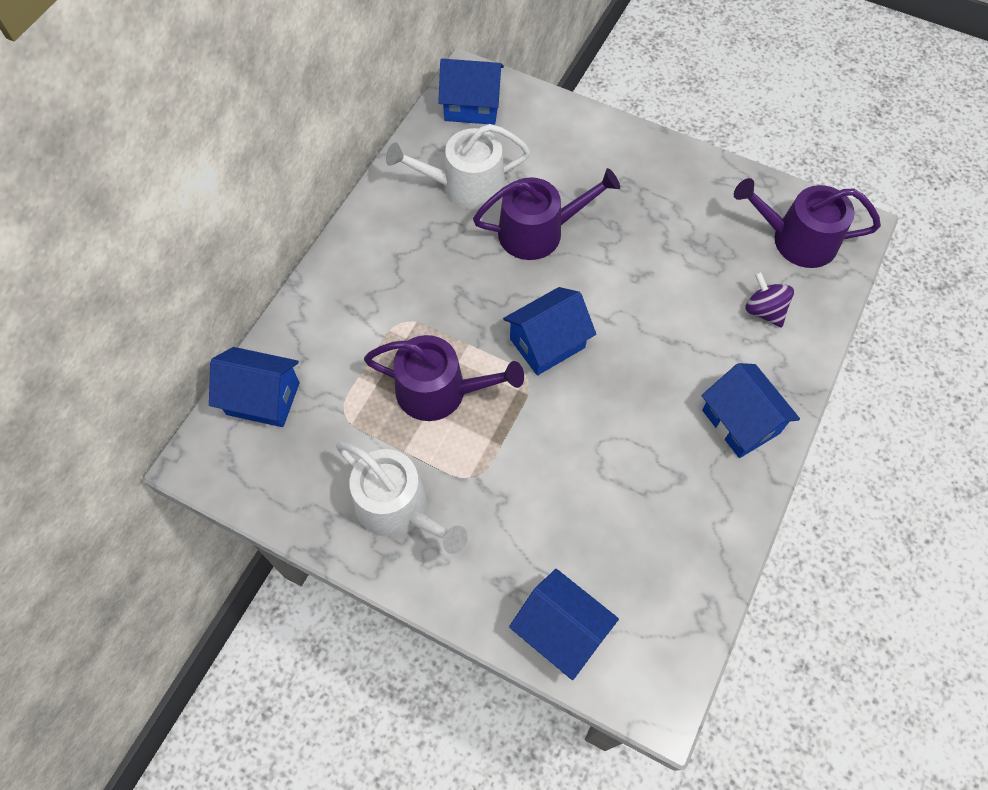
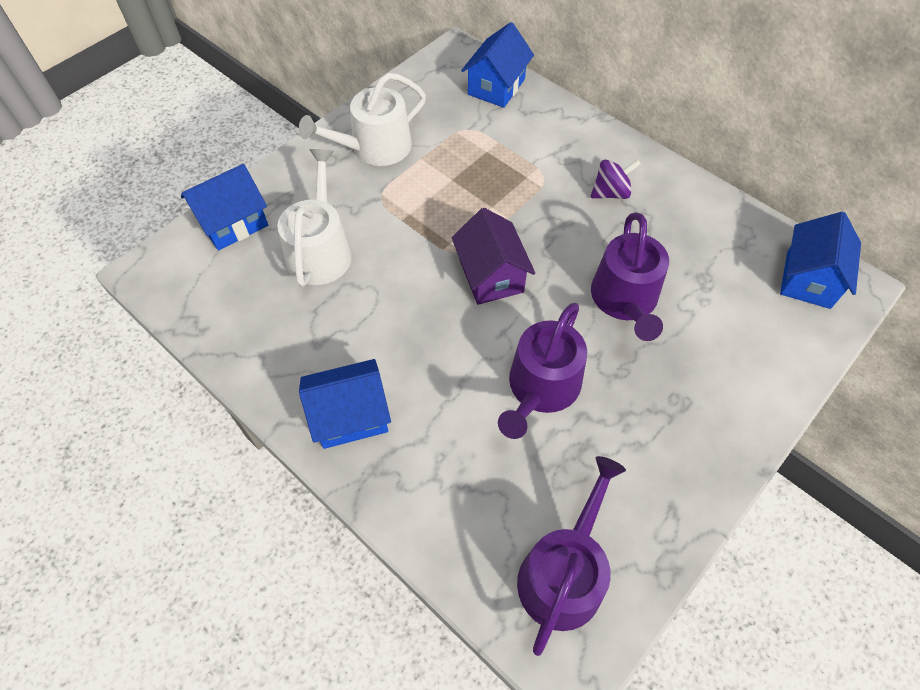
camera: 105 degrees right, 5 degrees down
purple watering can [364,335,524,421] -> purple watering can moved to [498,303,587,439]
white watering can [386,124,530,210] -> white watering can moved to [277,149,352,287]
blue house [503,287,596,375] -> purple house [452,208,535,305]
purple spinning top [745,272,794,327] -> purple spinning top moved to [591,159,641,199]

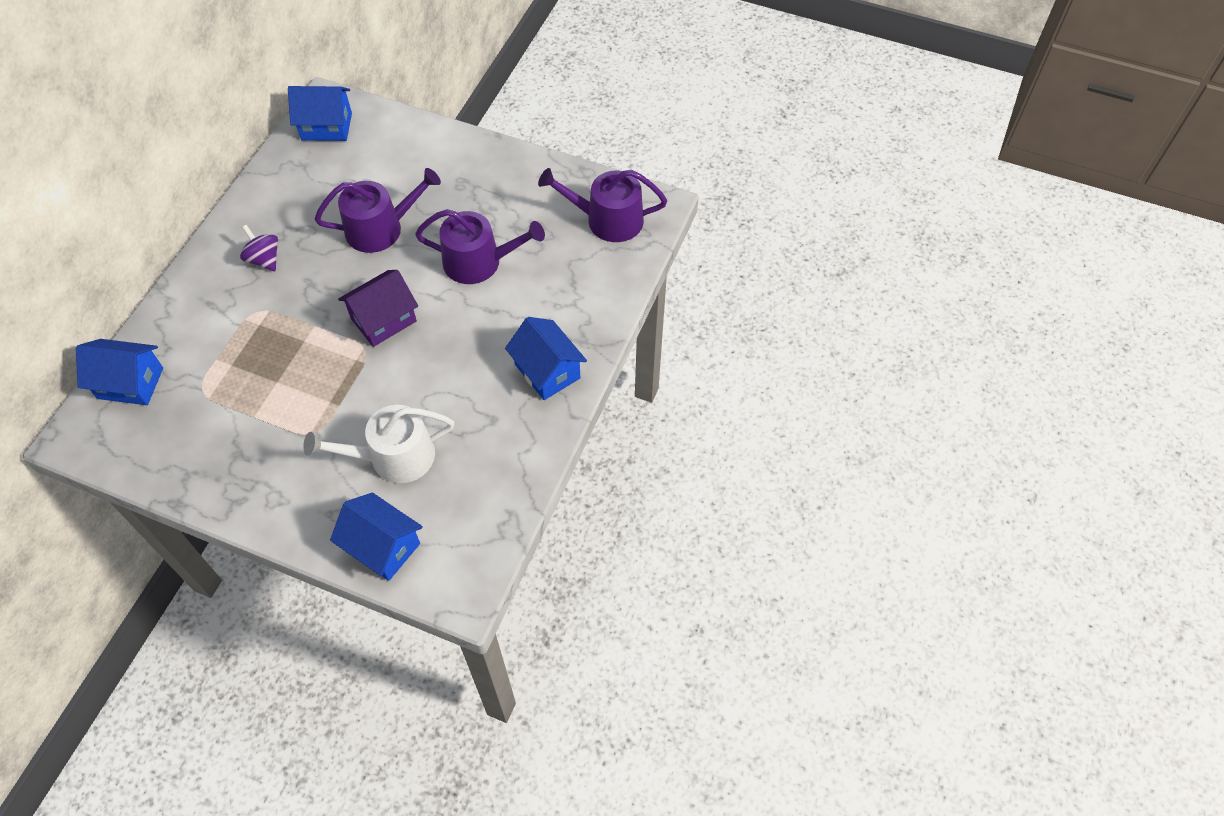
camera: 110 degrees left, 0 degrees up
white watering can [299,73,426,166] -> none

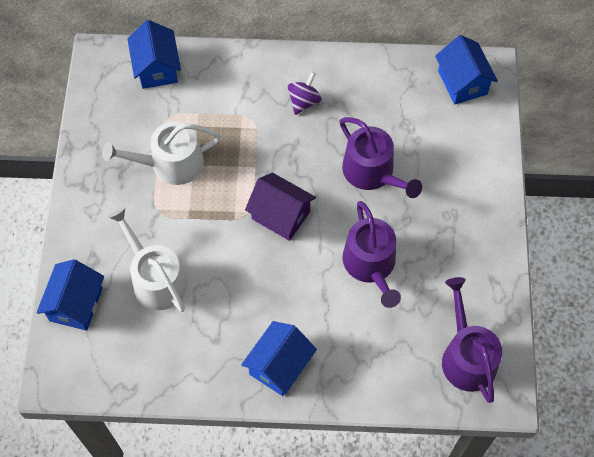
camera: 70 degrees right, 5 degrees up
none -> white watering can [102,121,221,185]

